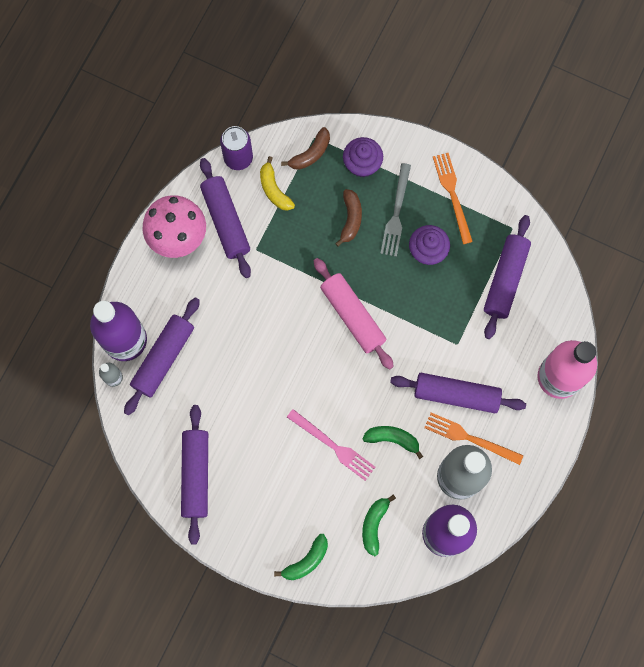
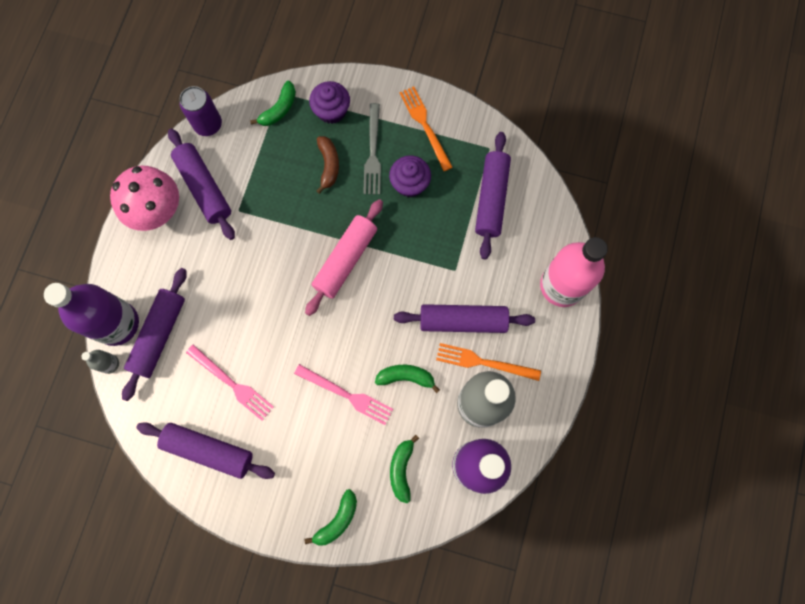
camera: 10 degrees left, 0 degrees up
purple rolling pin [181,405,208,545] -> purple rolling pin turned 60 degrees counterclockwise [136,422,275,479]
yellow banana [260,156,295,211] -> none
brown banana [281,127,330,170] -> green banana [250,81,296,126]
pink rolling pin [314,258,394,370] -> pink rolling pin turned 75 degrees clockwise [305,199,383,316]
none -> pink fork [186,345,274,421]

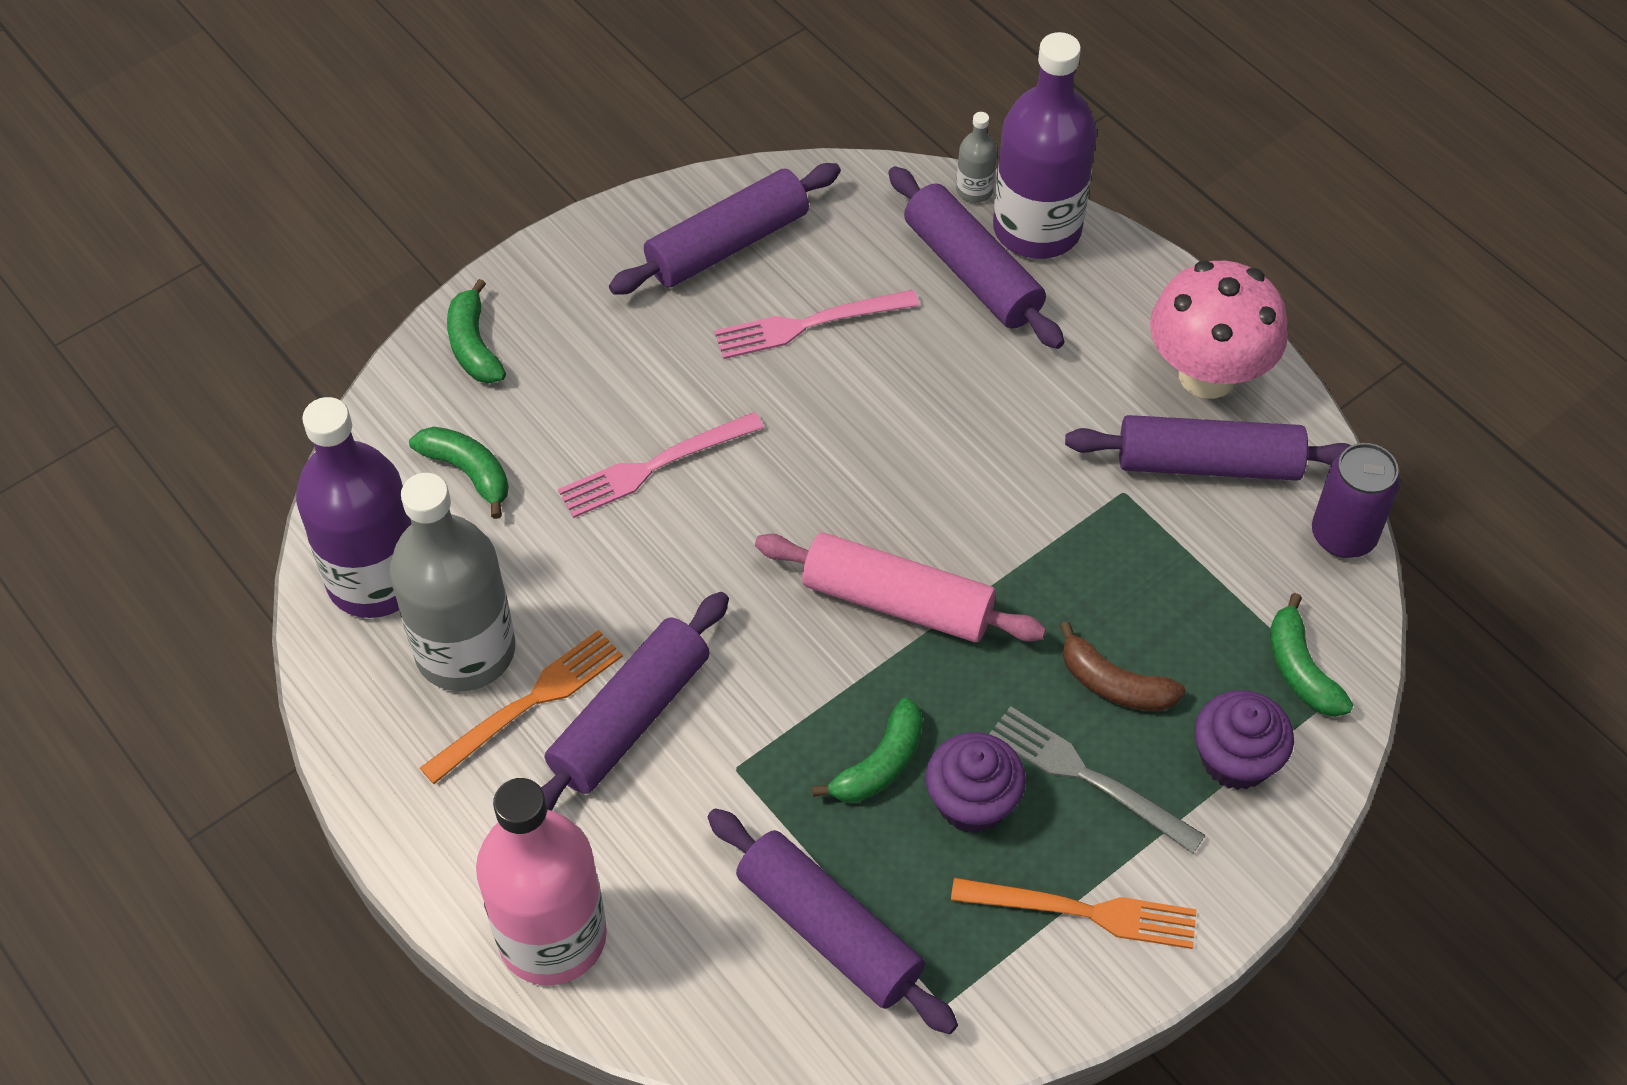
camera: 125 degrees right, 20 degrees down
pink rolling pin [305,199,383,316] -> pink rolling pin turned 45 degrees counterclockwise [755,533,1046,642]
green banana [375,365,440,393] -> green banana moved to [812,698,923,803]

